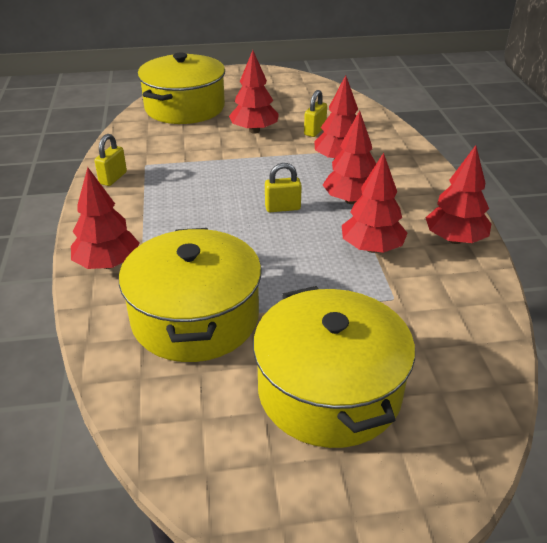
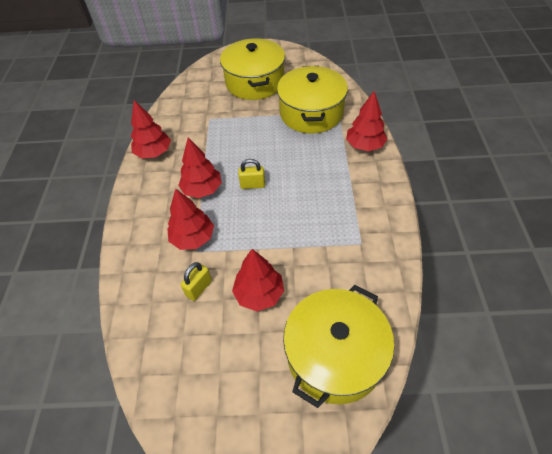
camera: 170 degrees left, 15 degrees up
yellow padlock [94,134,127,186] -> none
red tree [342,153,408,253] -> none

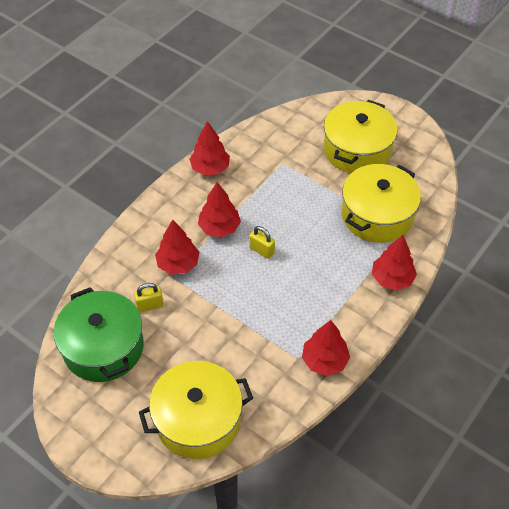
camera: 35 degrees right, 0 degrees up
red tree [232,249,284,311] -> red tree moved to [302,320,350,376]
none -> green pot [54,287,144,382]

